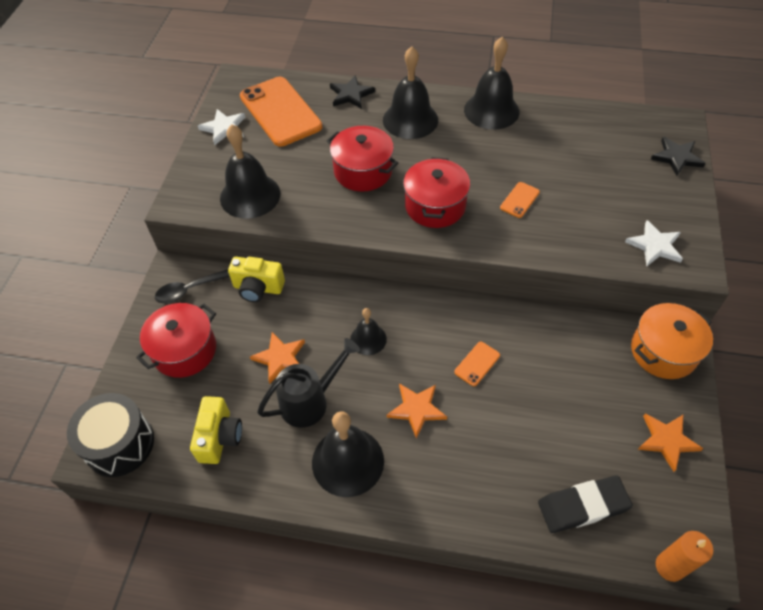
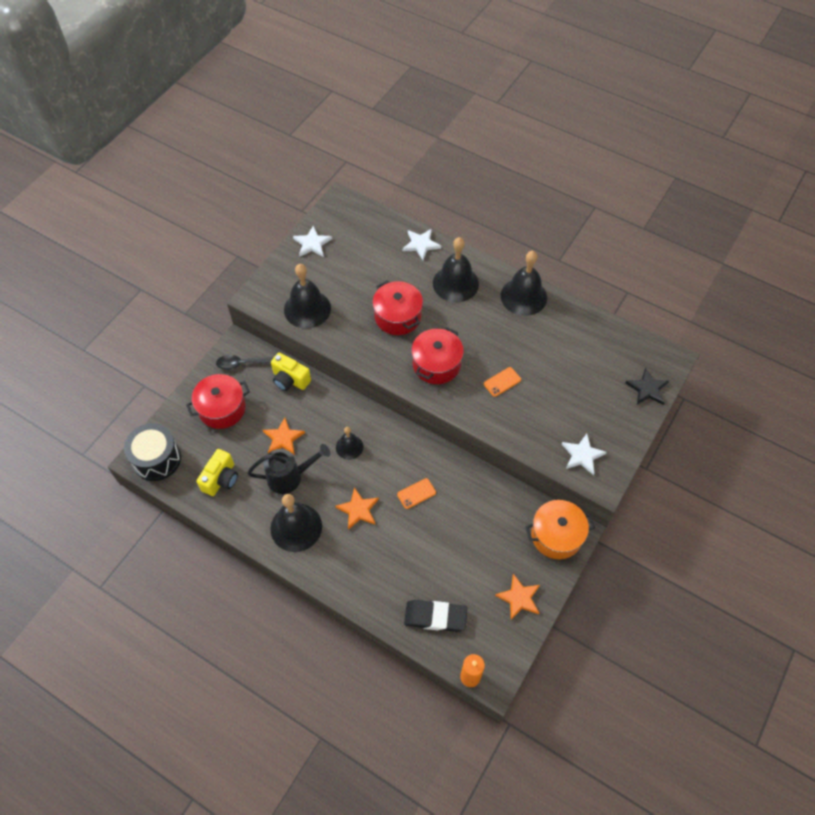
camera: 20 degrees right, 5 degrees up
orange phone [240,77,322,147] -> none
black star [330,75,375,109] -> white star [402,229,441,260]

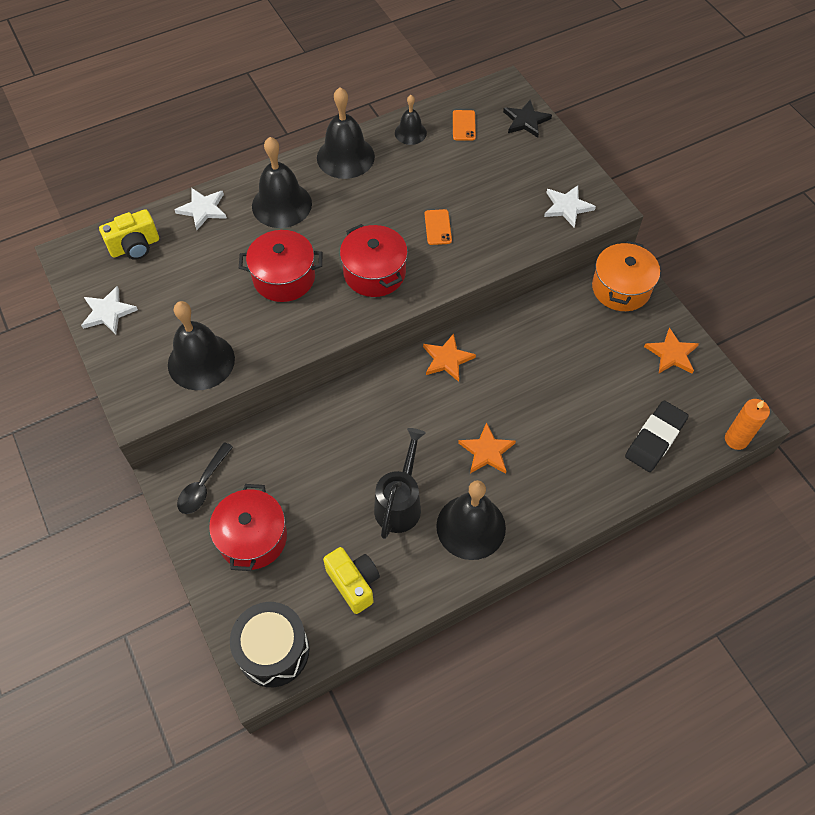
camera: 60 degrees left, 0 degrees up
orange star [263,418,305,455] -> orange star moved to [423,333,476,382]
yellow camera [271,352,311,391] -> yellow camera moved to [99,209,159,260]
black bell [336,427,363,460] -> black bell moved to [395,95,427,145]
orange phone [397,478,436,509] -> orange phone moved to [453,110,476,141]

